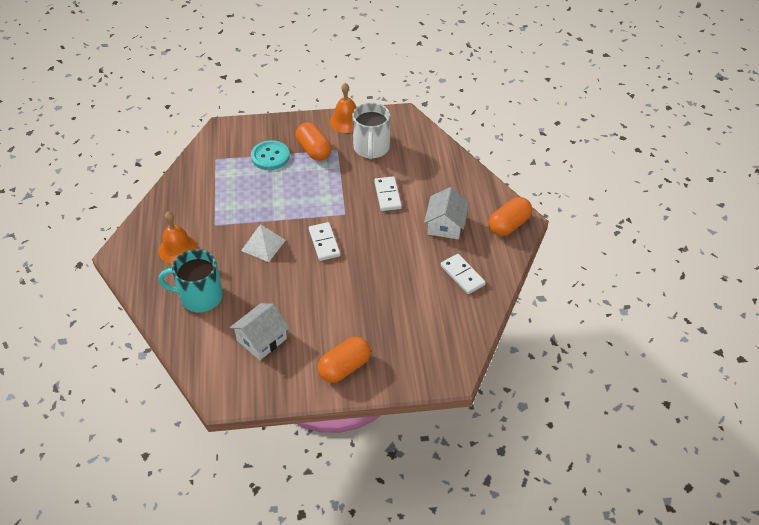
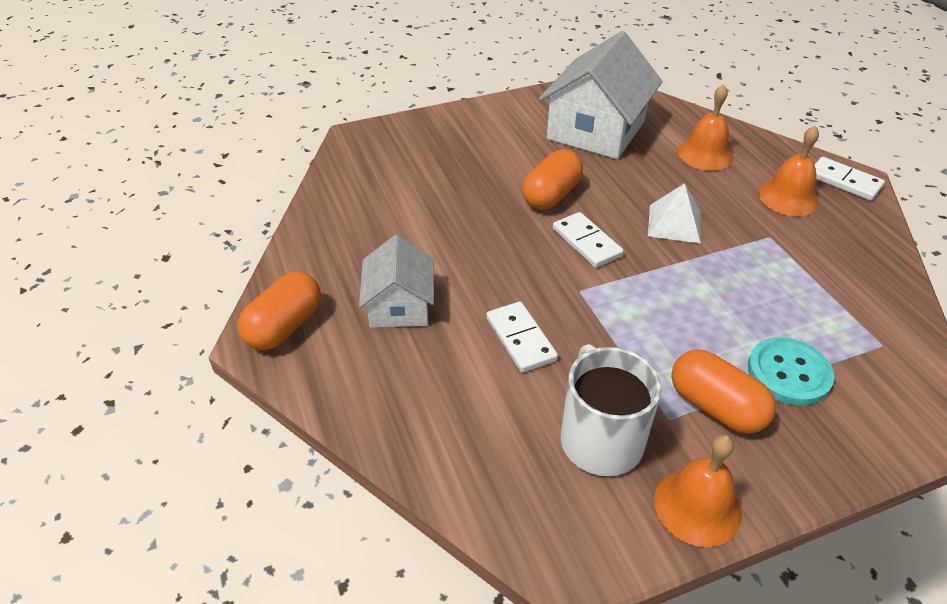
camera: 165 degrees right, 5 degrees down
turquoise mug [158,249,223,313] -> orange bell [678,84,733,171]
white house [230,303,290,360] -> white house [539,31,663,159], size x1.72
orange capsule [318,337,371,383] -> orange capsule moved to [522,149,583,210]
white domino [441,254,486,294] -> white domino moved to [814,157,885,201]

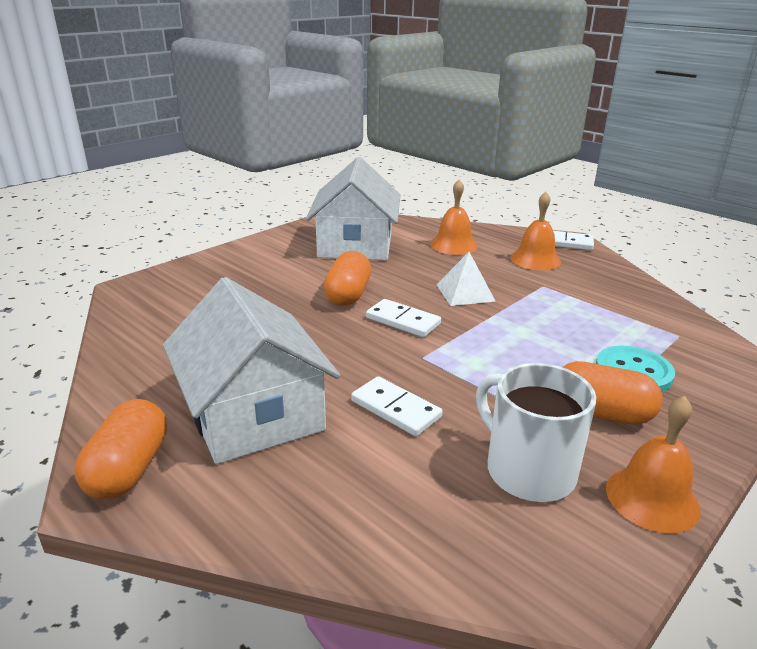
camera: 25 degrees left, 15 degrees down
white house [359,235,434,328] -> white house [163,277,340,464], size x1.72

